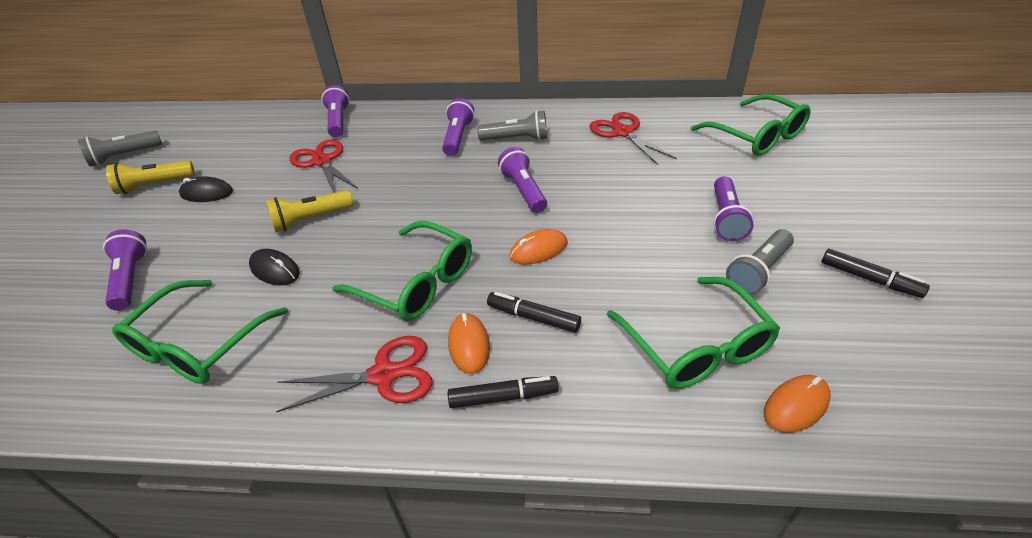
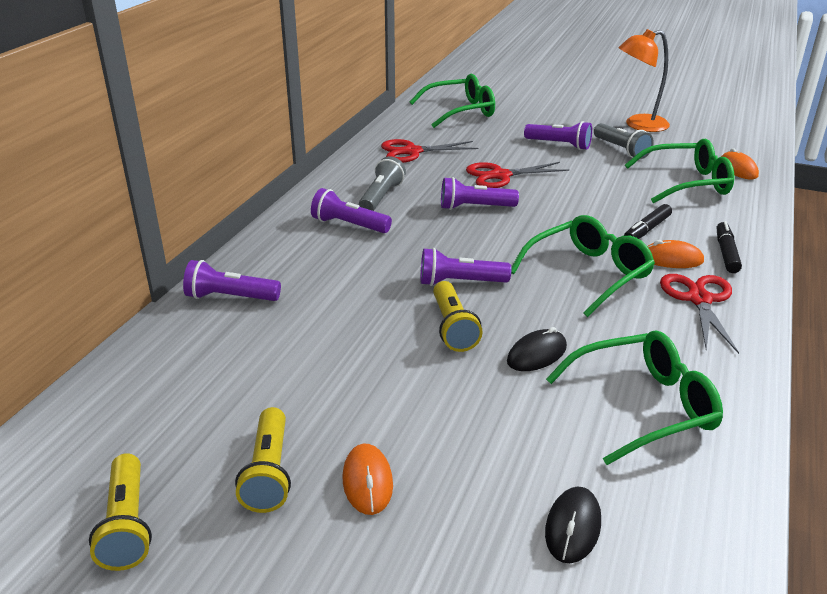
camera: 75 degrees left, 10 degrees down
grey flashlight [78,131,162,167] -> yellow flashlight [89,453,152,571]
purple flashlight [103,229,147,311] -> purple flashlight moved to [420,248,511,286]
green glasses [112,280,288,384] -> green glasses turned 60 degrees counterclockwise [546,330,723,465]
black mouse [179,176,233,202] -> black mouse moved to [545,487,601,563]
red scissors [289,140,358,193] -> red scissors moved to [466,162,569,188]
orange mouse [509,229,568,265] -> orange mouse moved to [343,444,393,515]
black marker [821,249,930,298] -> orange lamp [619,29,670,132]

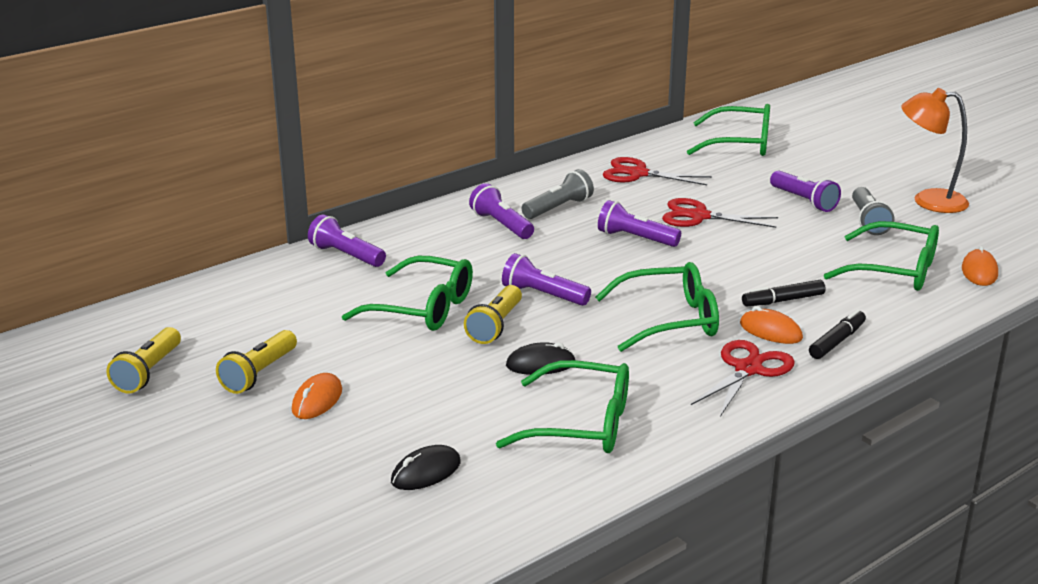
camera: 30 degrees right, 5 degrees down
none -> green glasses [342,256,473,331]

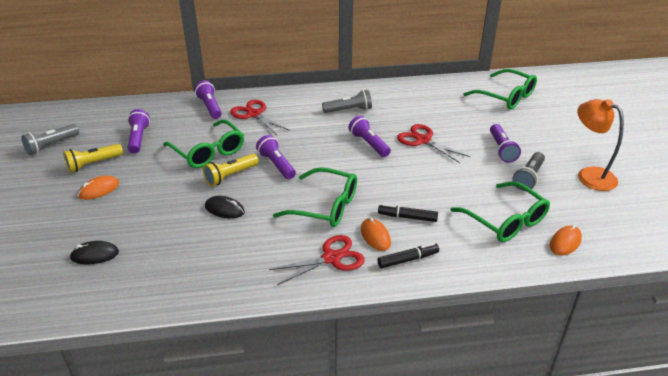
camera: 30 degrees right, 10 degrees up
yellow flashlight [107,327,181,394] -> grey flashlight [21,124,79,155]
purple flashlight [469,183,534,239] -> purple flashlight moved to [127,109,150,154]
green glasses [496,360,629,453] -> none
red scissors [603,157,712,185] -> red scissors moved to [230,100,290,135]

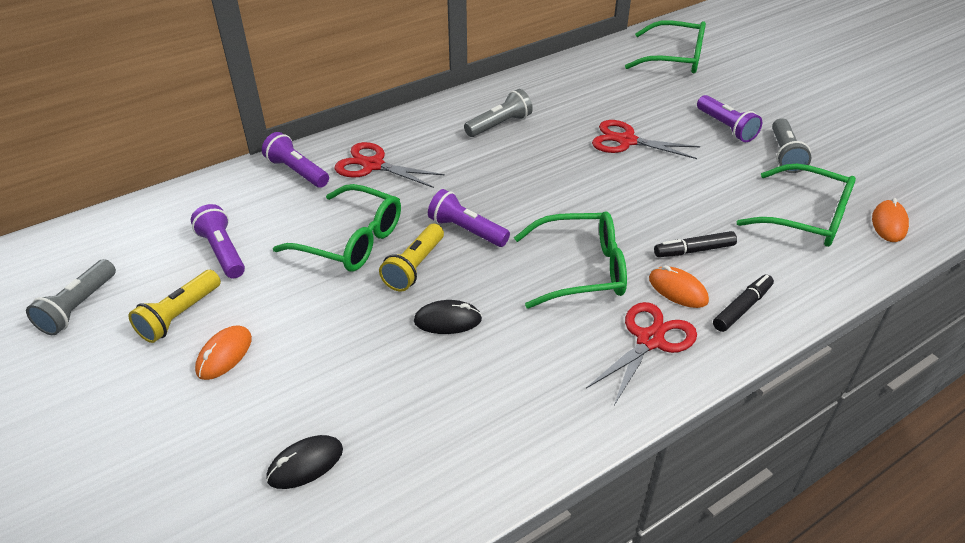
camera: 25 degrees left, 5 degrees up
purple flashlight [348,116,391,157] -> none
orange lamp [577,99,624,191] -> none

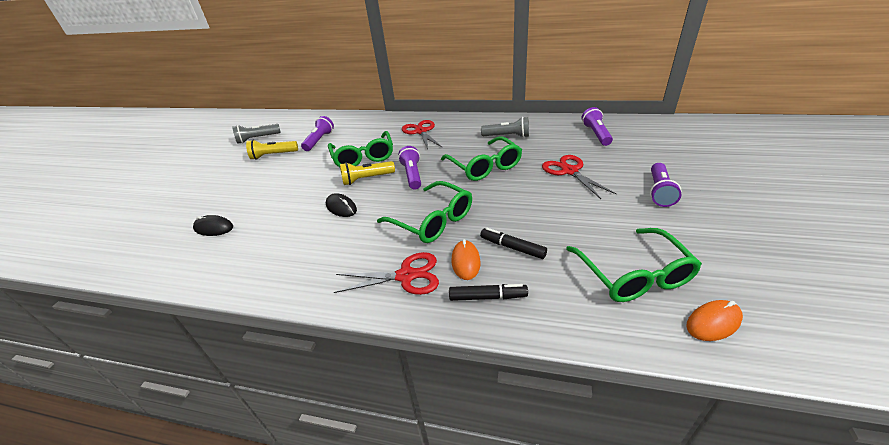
camera: 50 degrees right, 5 degrees down
orange mouse [195,325,252,380] -> none
purple flashlight [262,132,329,188] -> purple flashlight moved to [582,107,613,146]
green glasses [625,20,706,73] -> green glasses moved to [441,136,522,181]
grey flashlight [772,118,812,173] -> none

